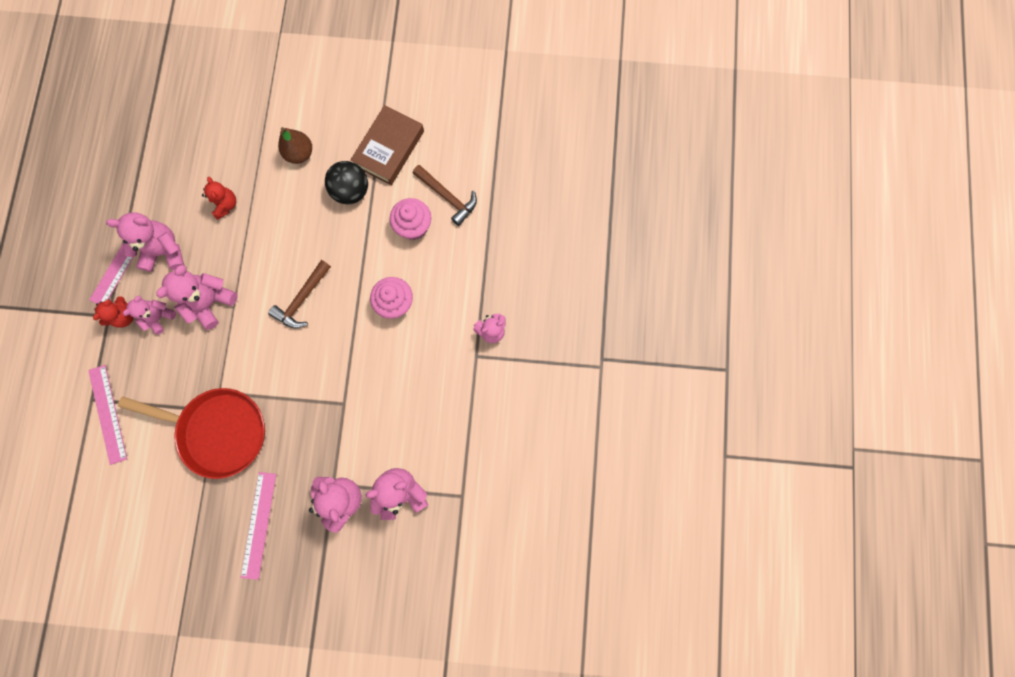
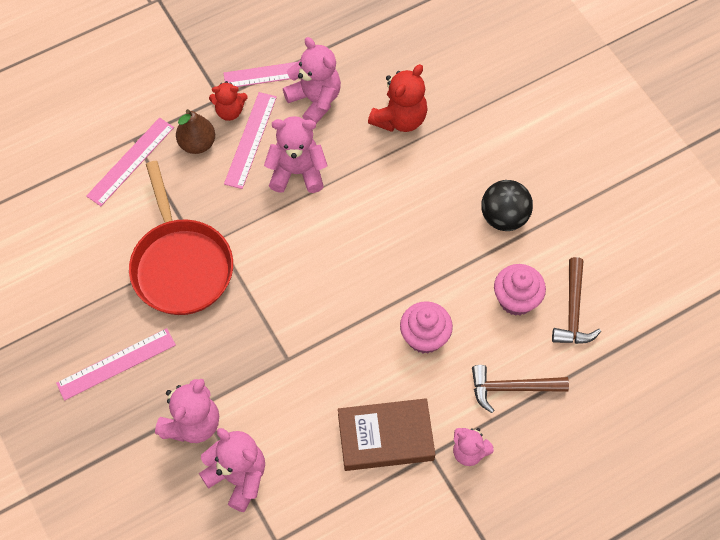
camera: 55 degrees right, 15 degrees down
pink teddy bear [123,296,176,335] -> pink ruler [224,92,277,189]
red teddy bear [202,177,236,220] -> red teddy bear [368,64,428,132], size x1.59
brown hammer [268,260,331,328] -> brown hammer moved to [472,365,569,413]
brown pear [278,127,312,164] -> brown pear moved to [176,109,215,154]
brown book [350,105,424,185] -> brown book moved to [338,398,435,471]

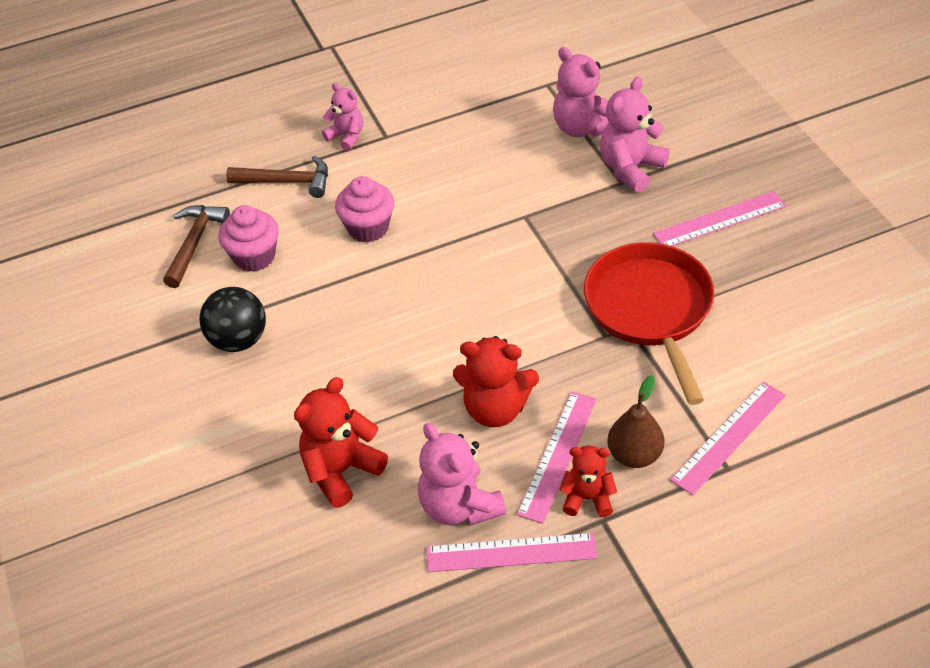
camera: 170 degrees left, 15 degrees down
pink teddy bear [264,116,328,193] -> red teddy bear [453,336,539,427]
brown book [338,398,435,471] -> none

